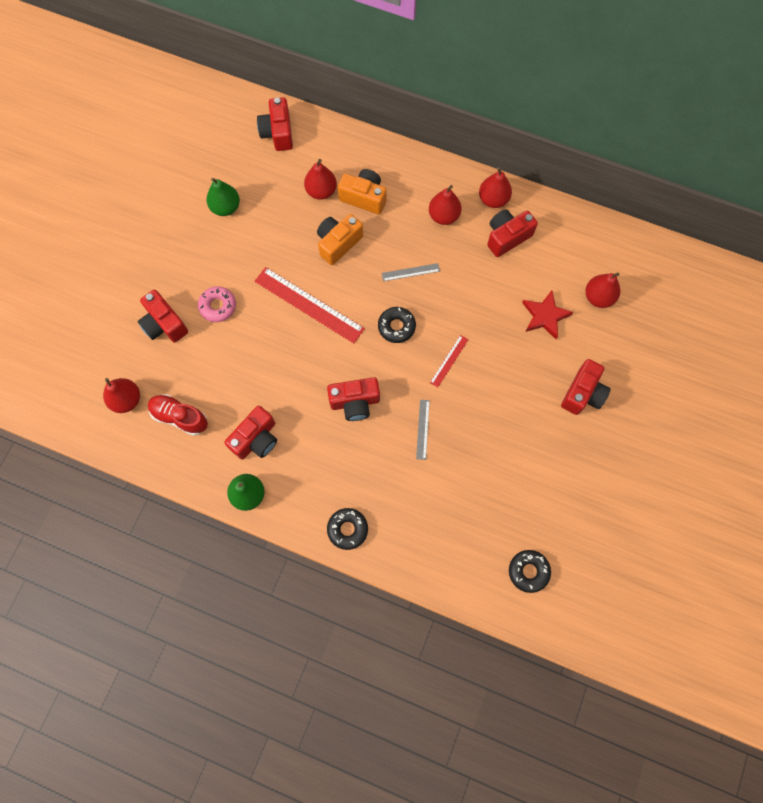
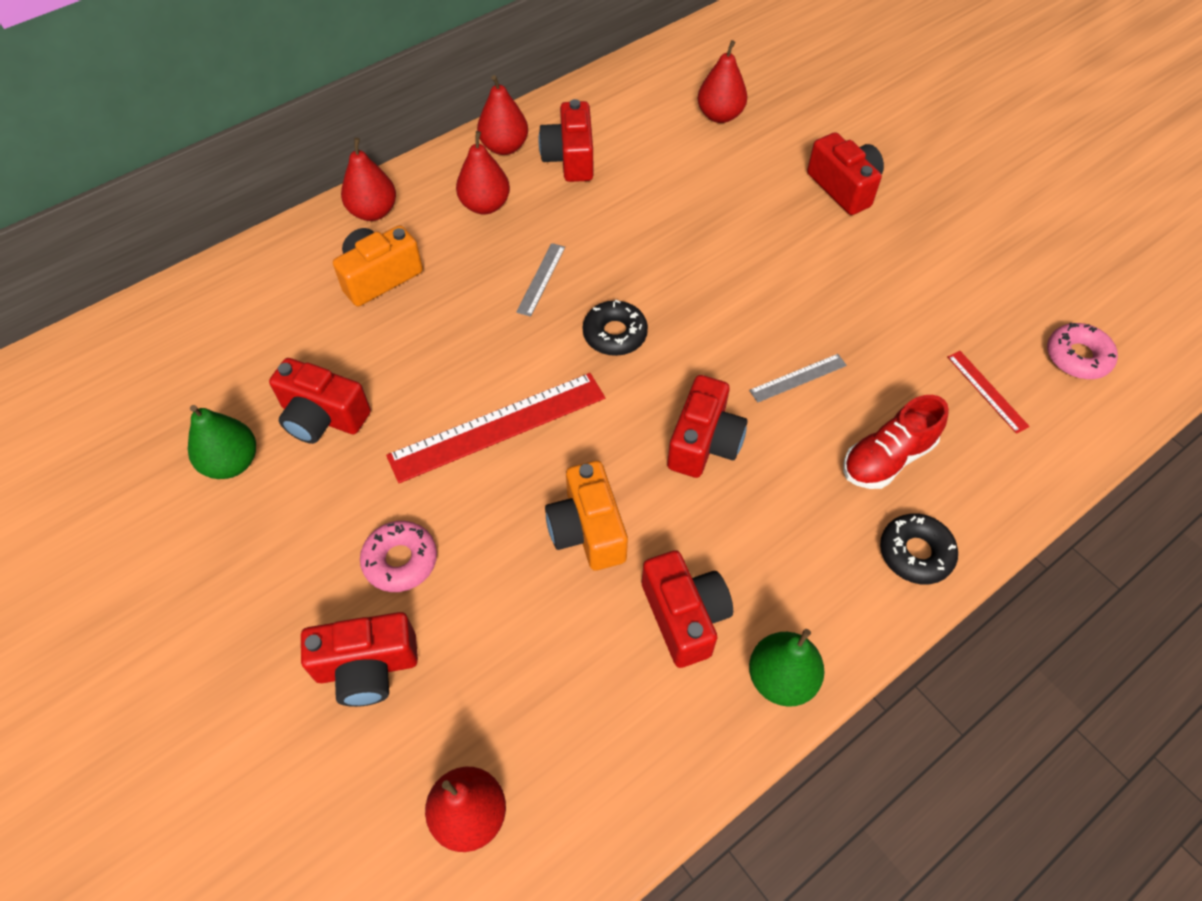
camera: 60 degrees left, 15 degrees down
red shoe [148,394,208,436] -> red shoe moved to [843,395,949,489]
red camera [257,97,293,151] -> red camera moved to [269,358,371,444]
red pear [304,159,337,200] -> red pear moved to [341,138,396,221]
orange camera [317,214,363,265] -> orange camera moved to [545,461,628,571]
grey ruler [416,400,430,460] -> grey ruler turned 60 degrees counterclockwise [749,354,847,403]
red ruler [430,335,469,387] -> red ruler moved to [948,351,1030,434]
black donut [509,550,551,593] -> pink donut [1047,323,1118,379]
red star [522,291,573,339] -> none

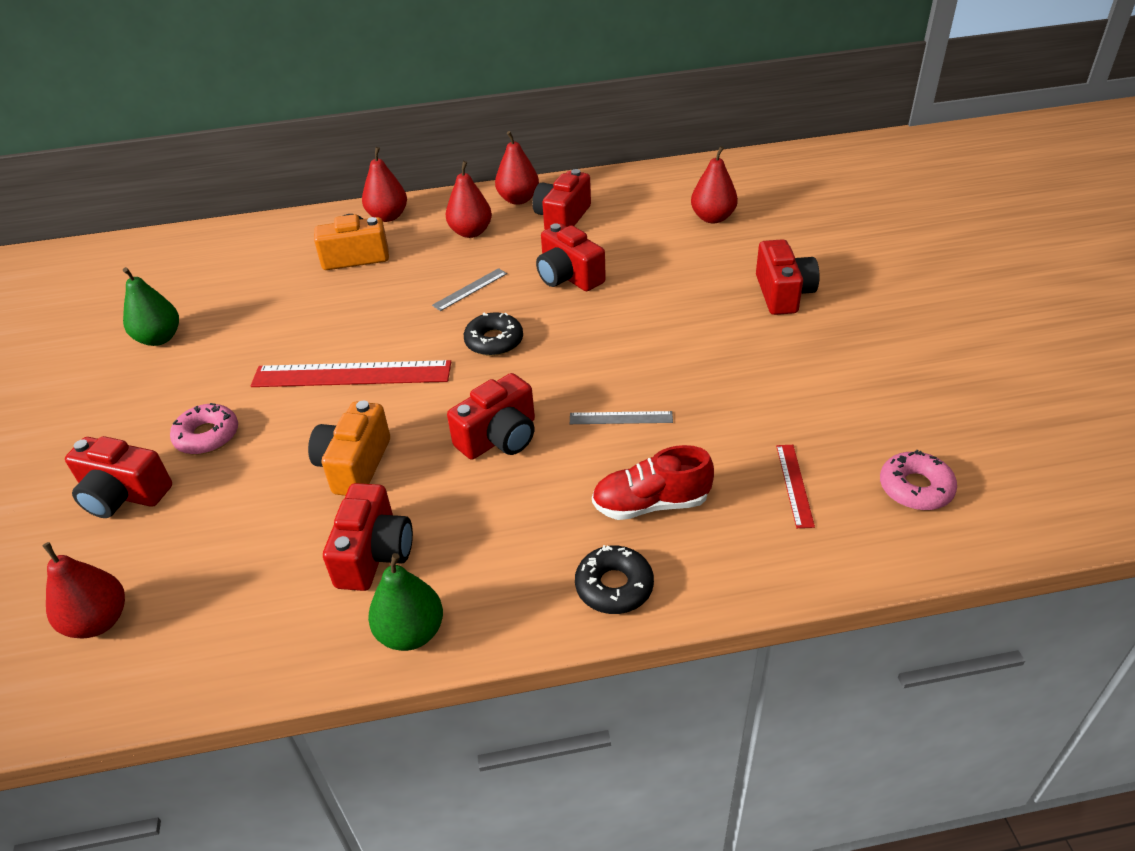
camera: 30 degrees right, 15 degrees down
red camera [269,358,371,444] -> red camera moved to [536,223,606,291]

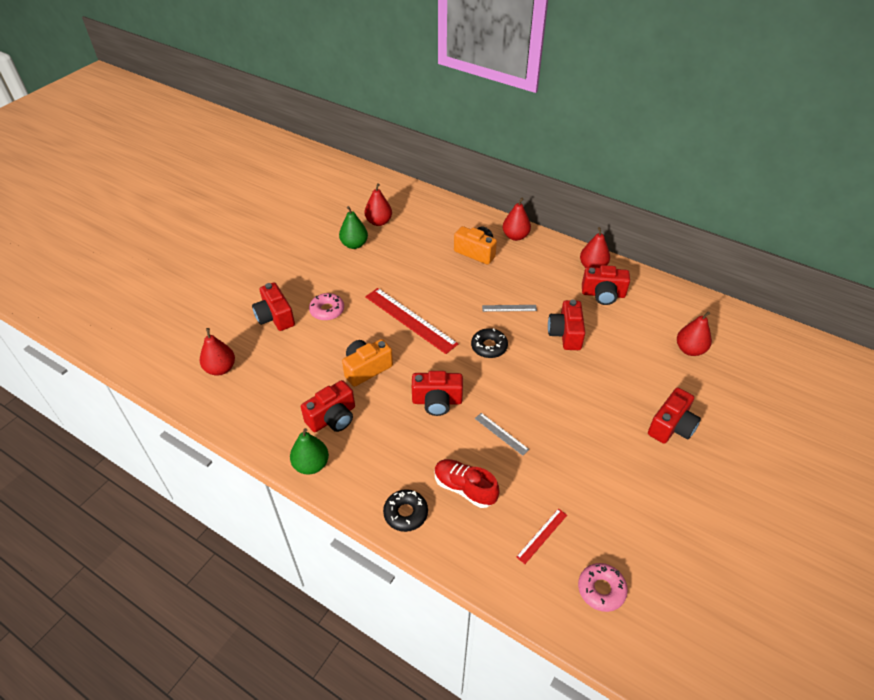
camera: 40 degrees right, 5 degrees up
red pear [445,161,492,238] -> red pear moved to [365,183,392,226]
red camera [532,169,591,230] -> red camera turned 150 degrees counterclockwise [582,265,630,305]

